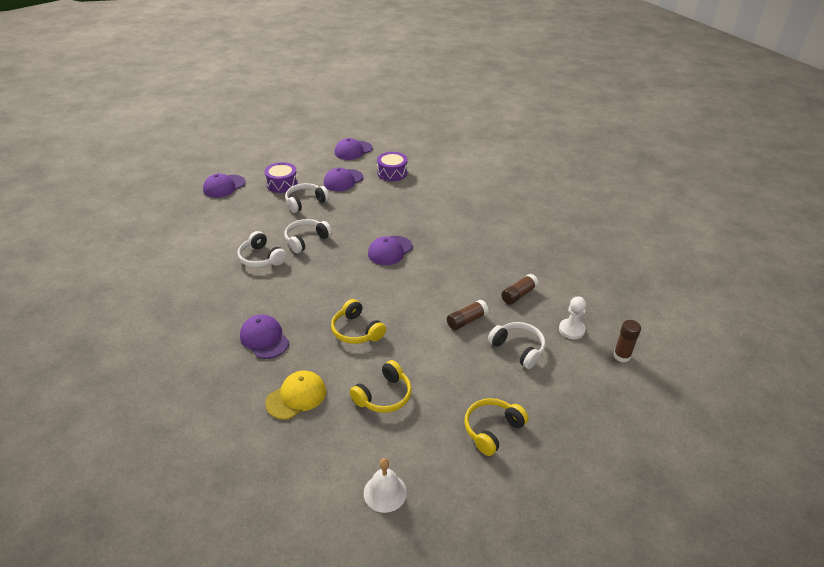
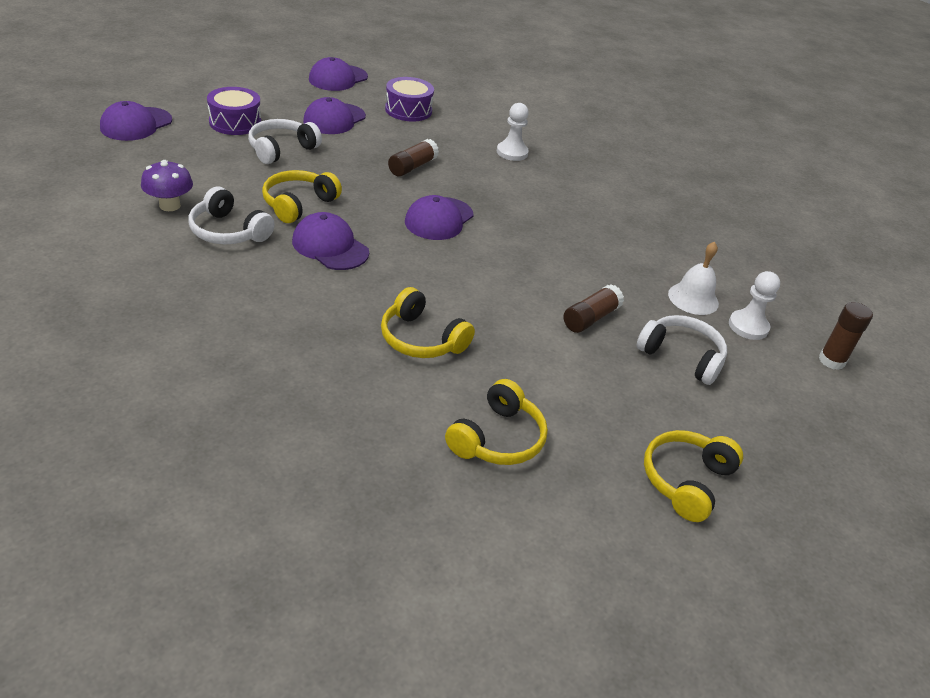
camera: 15 degrees left, 0 degrees up
purple cap [240,314,289,359] -> purple cap moved to [292,212,369,270]
yellow cap [265,370,326,420] -> none
white headphones [284,219,332,253] -> yellow headphones [262,170,342,223]
white bell [364,458,407,513] -> white bell moved to [668,242,719,315]
brown glue stick [501,274,539,305] -> brown glue stick moved to [388,139,439,177]
none -> purple mushroom [141,160,193,211]
none -> white pawn [497,103,529,161]

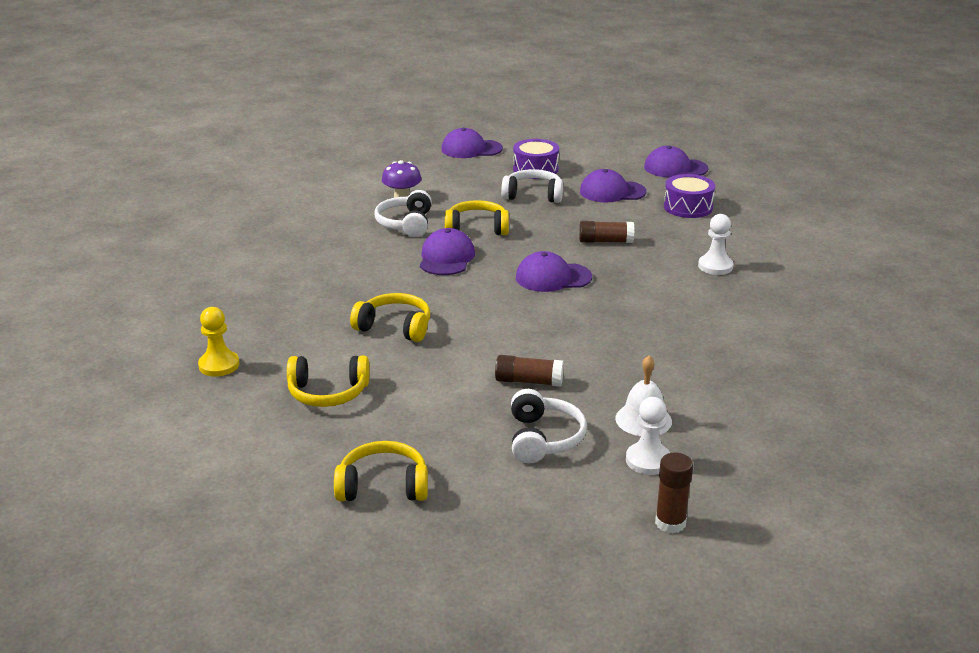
camera: 60 degrees right, 10 degrees down
yellow headphones [381,287,475,358] -> yellow headphones turned 105 degrees clockwise [350,293,430,342]
none -> yellow pawn [198,307,239,377]

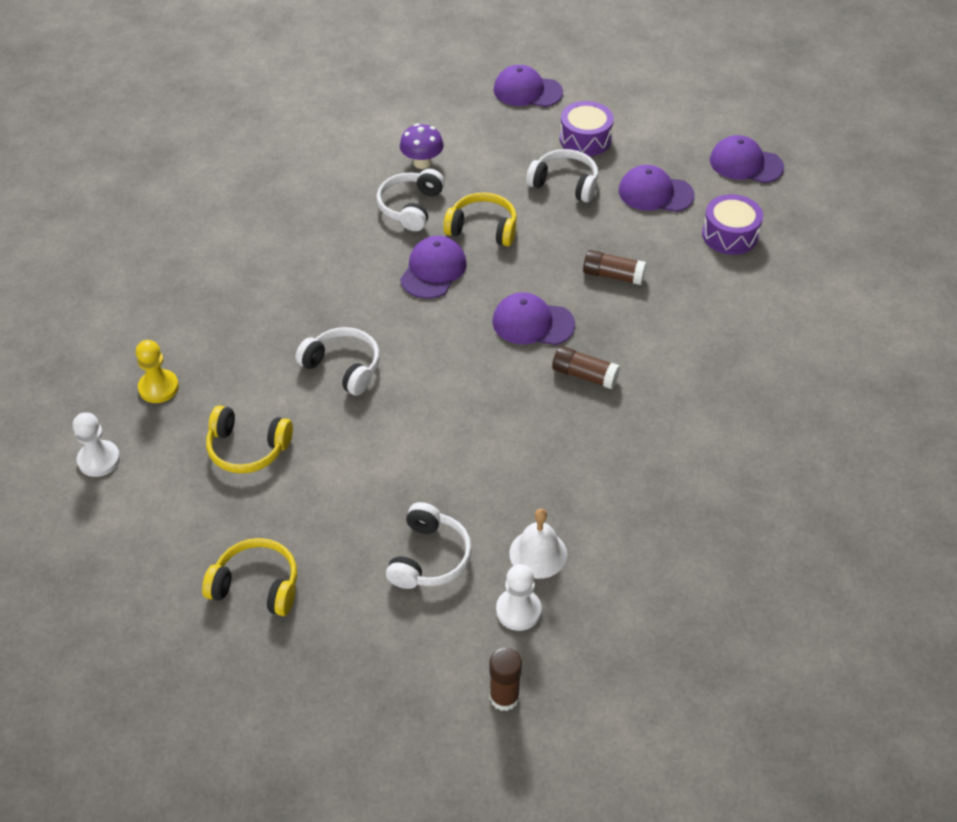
camera: 15 degrees right, 20 degrees up
yellow headphones [350,293,430,342] -> white headphones [296,327,380,396]
brown glue stick [495,355,564,387] -> brown glue stick moved to [552,346,620,389]
white pawn [698,214,733,275] -> white pawn moved to [73,412,120,477]

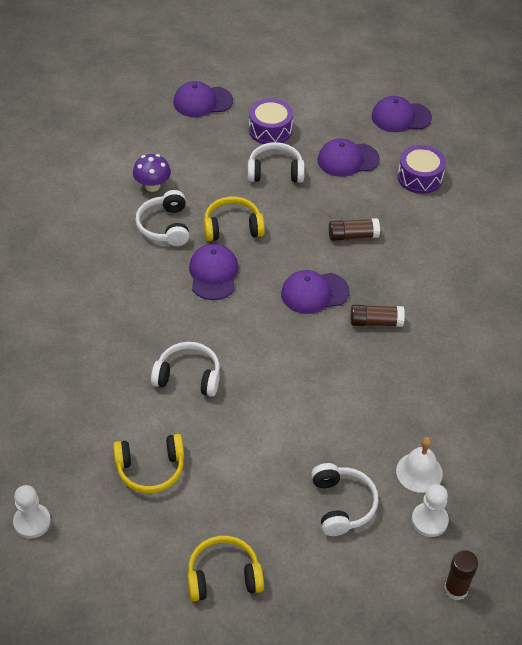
camera: 25 degrees left, 0 degrees up
yellow pawn [136,340,179,403] -> none

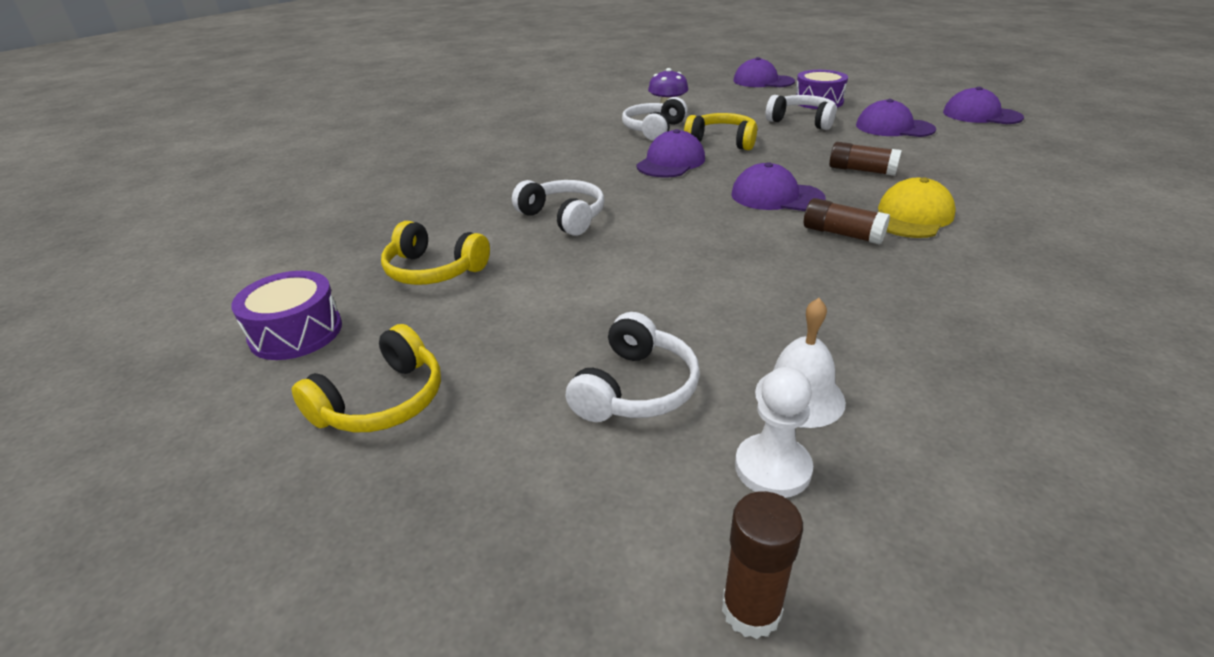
camera: 35 degrees right, 15 degrees down
white pawn [13,485,51,539] -> none
yellow headphones [187,536,264,601] -> yellow headphones turned 105 degrees clockwise [291,324,441,432]
purple drum [398,145,446,194] -> purple drum moved to [231,271,342,360]
none -> yellow cap [878,177,956,238]

